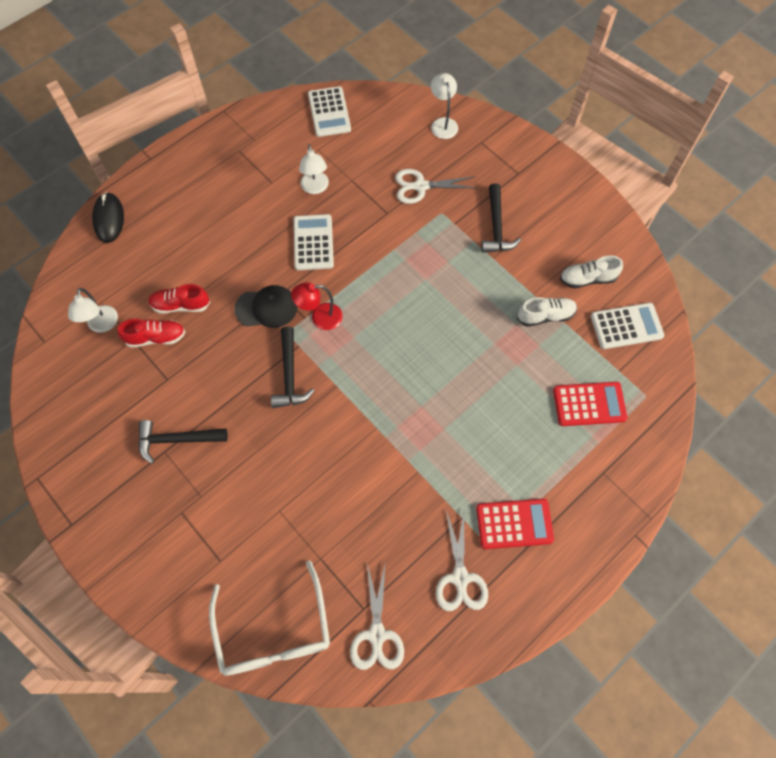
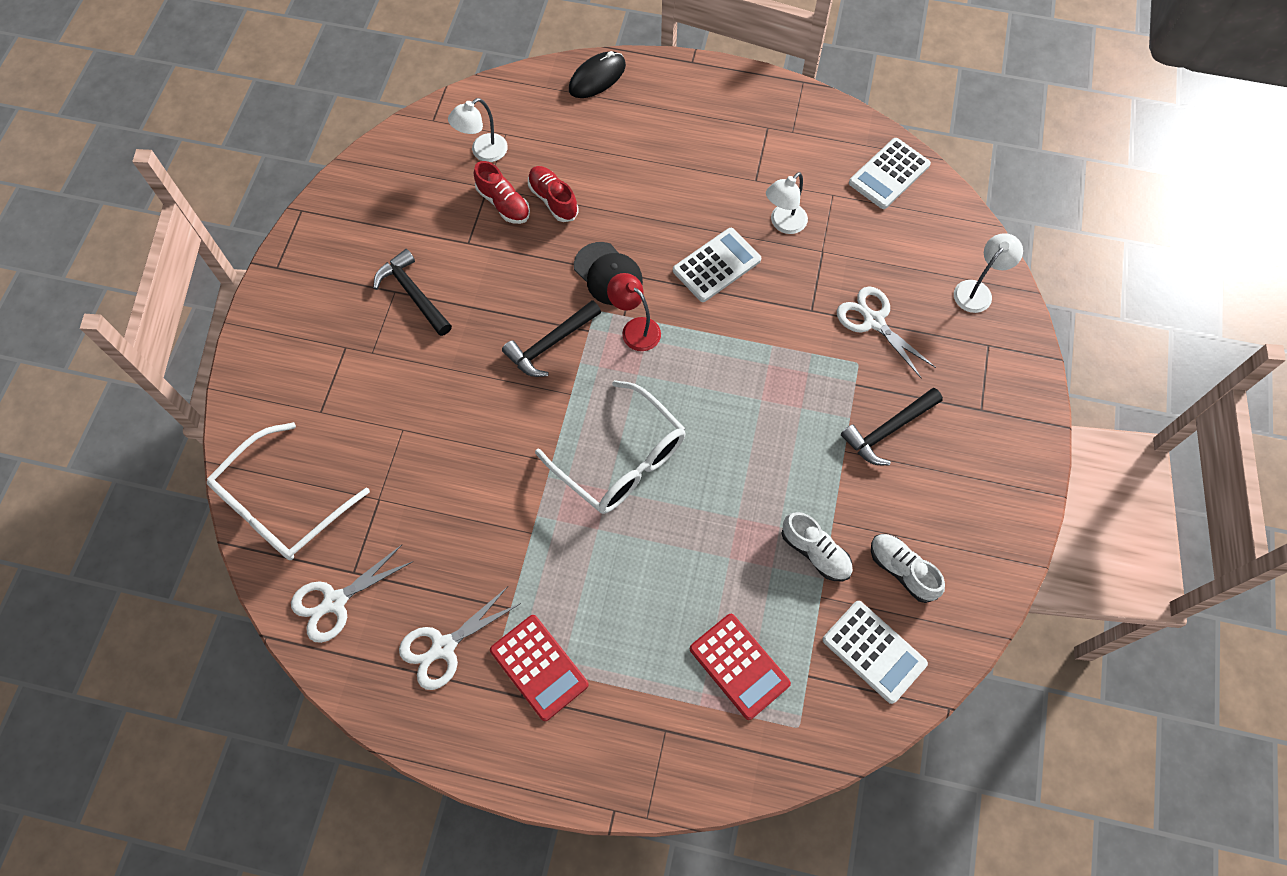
camera: 55 degrees right, 0 degrees up
none -> white glasses [535,380,686,514]

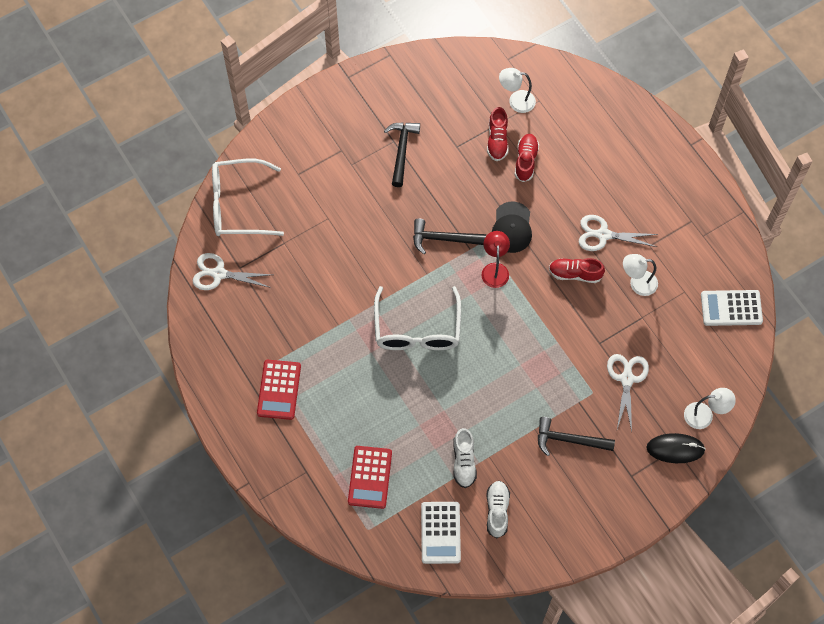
camera: 45 degrees right, 0 degrees up
white scissors [399,587,521,690] -> white scissors moved to [579,215,658,251]
black mouse [569,51,626,98] -> black mouse moved to [646,433,706,463]
white calculator [673,228,761,302] -> red shoe [549,258,605,283]

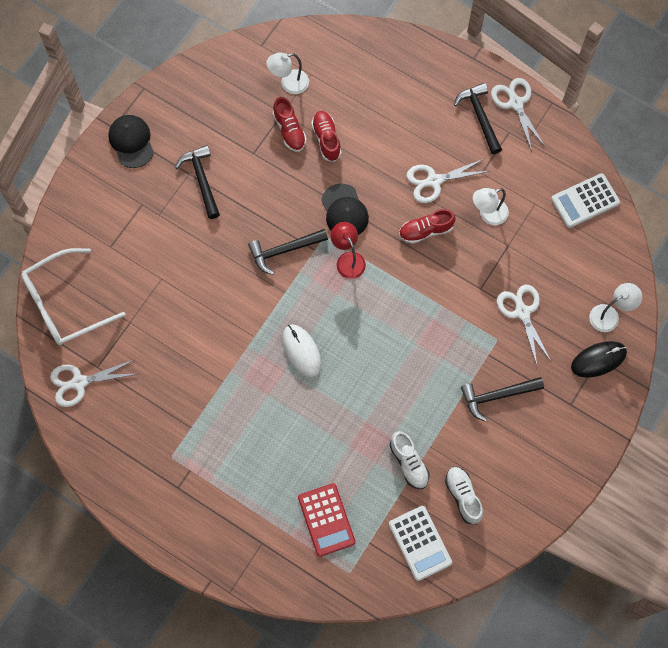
camera: 25 degrees left, 5 degrees up
red calculator [257,360,301,420] -> none
white glasses [374,286,461,350] -> white mouse [282,324,321,378]
none -> black cap [108,115,154,168]
none -> black hammer [454,83,502,154]
none -> white scissors [491,78,545,151]

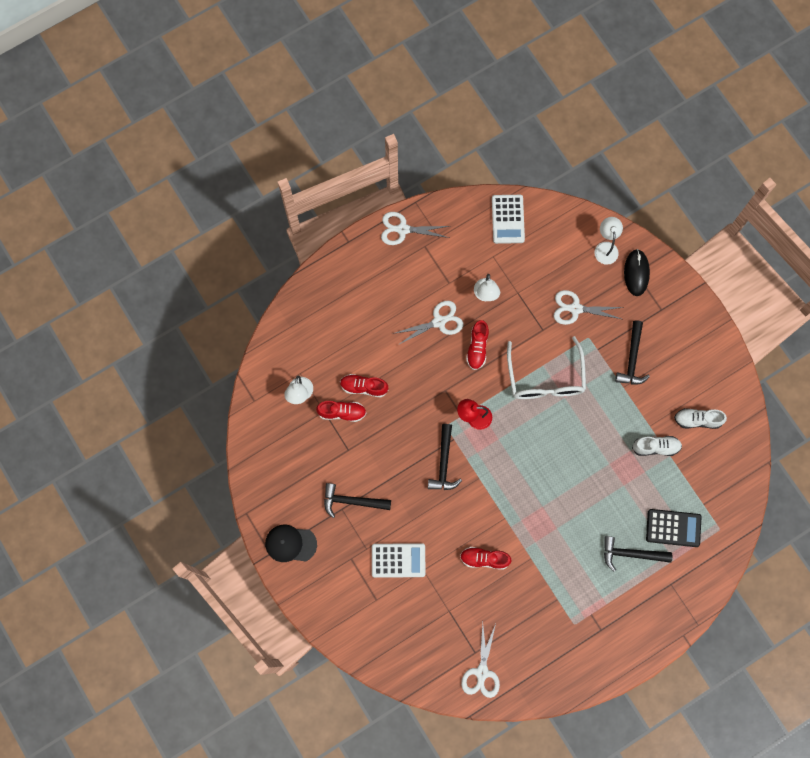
camera: 65 degrees left, 5 degrees up
white glasses [22,248,125,346] -> white glasses moved to [507,336,586,399]
white mouse [282,324,321,378] -> none
red calculator [298,483,356,557] -> black calculator [646,509,702,547]
black cap [321,184,369,235] -> none
white calculator [389,506,452,581] -> white calculator moved to [372,543,426,578]
white scissors [406,159,489,203] -> white scissors turned 120 degrees counterclockwise [392,301,463,345]
black hammer [454,83,502,154] -> black hammer moved to [604,536,672,571]
none -> red shoe [460,547,512,570]

